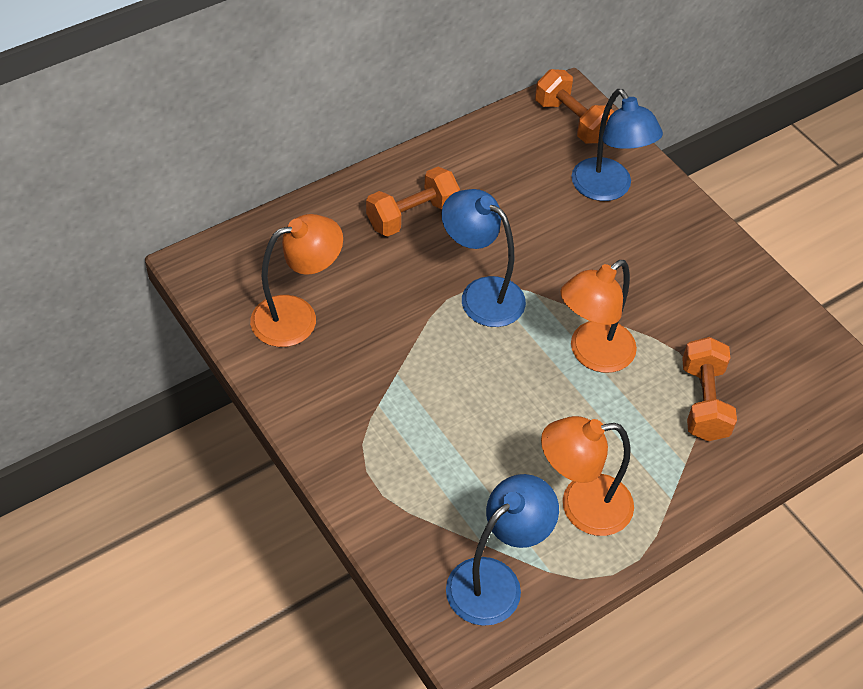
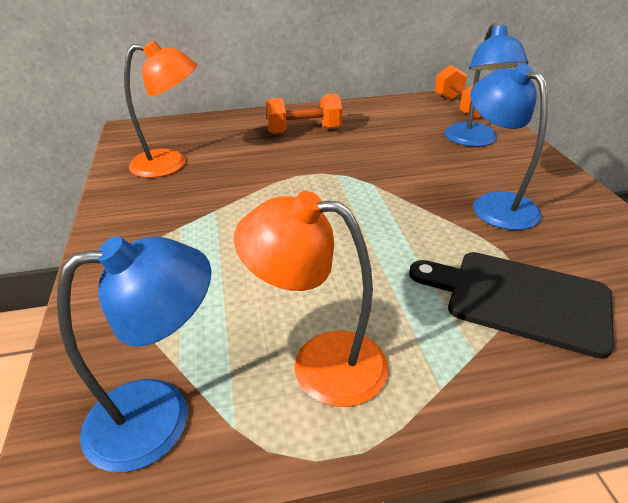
camera: 25 degrees right, 15 degrees down
blue lamp [442,189,526,327] -> blue lamp moved to [470,64,548,230]
orange lamp [560,260,637,373] -> none
orange dumbbell [682,337,737,441] -> black cutting board [409,252,614,359]

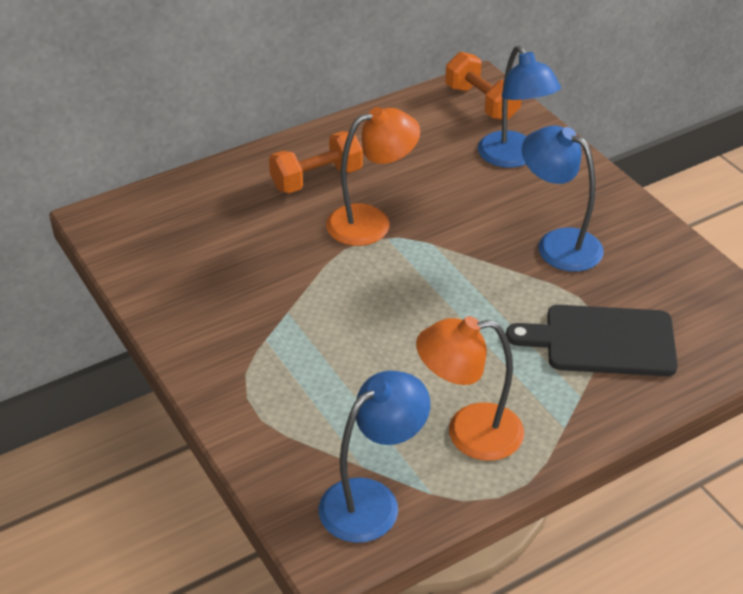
camera: 20 degrees left, 5 degrees up
orange lamp [124,40,197,178] -> orange lamp moved to [326,107,420,246]

